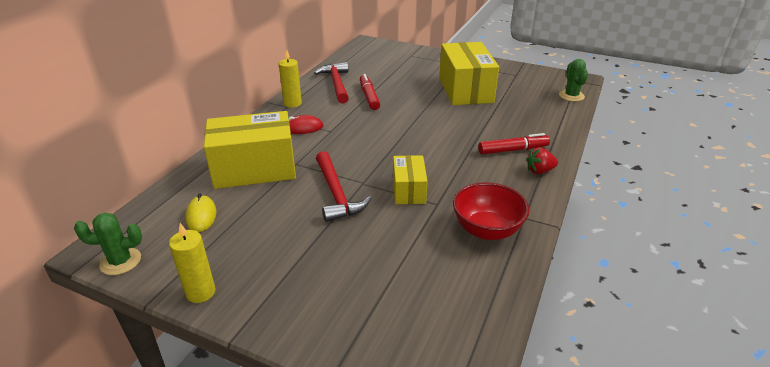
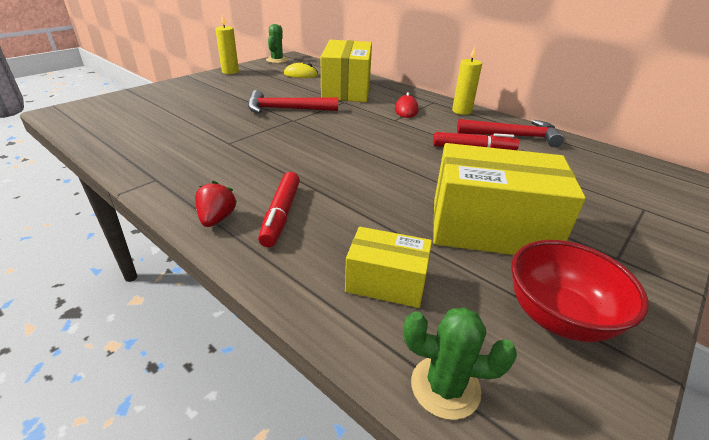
camera: 105 degrees right, 0 degrees up
yellow box [393,155,428,204] -> yellow box moved to [345,227,432,308]
red bowl [453,182,529,240] -> red bowl moved to [511,240,649,342]

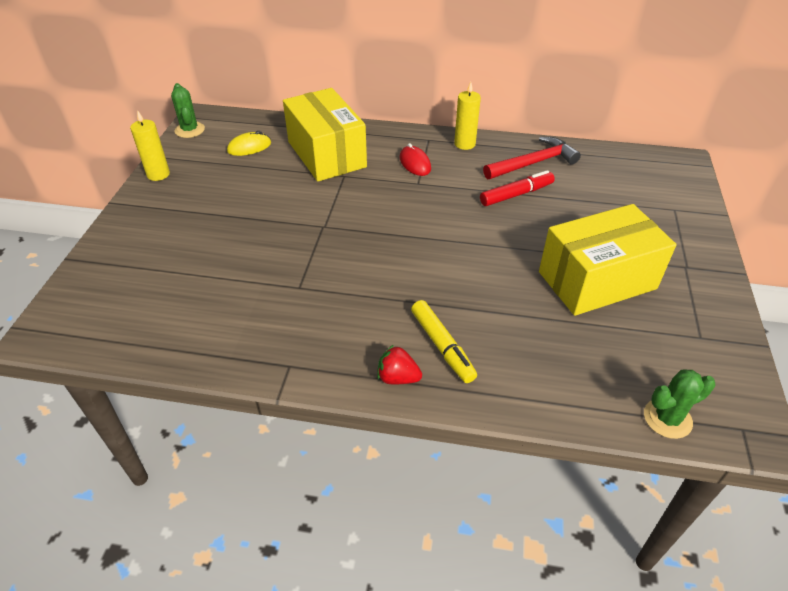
camera: 30 degrees left, 10 degrees up
red strawberry [195,181,237,227] -> red strawberry turned 45 degrees counterclockwise [377,344,422,384]
red hammer [248,90,338,113] -> none
red marker [258,172,300,247] -> yellow marker [411,300,477,383]
yellow box [345,227,432,308] -> none
red bowl [511,240,649,342] -> none

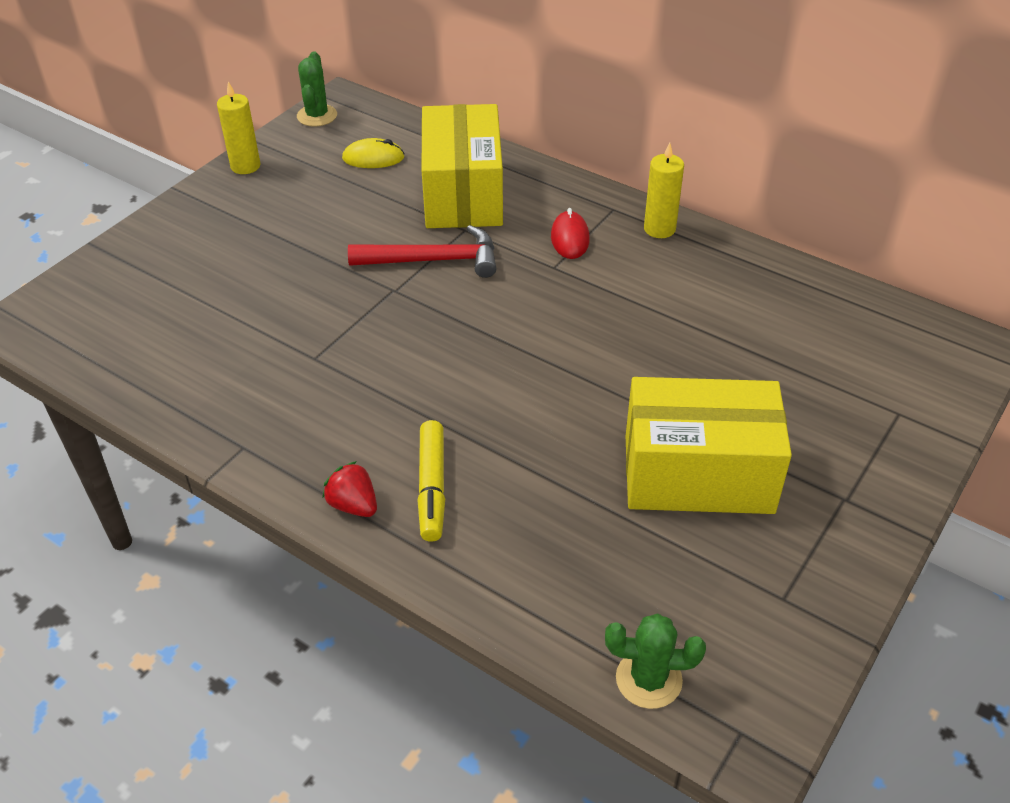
camera: 25 degrees right, 0 degrees up
red marker [480,170,555,206] -> none
red hammer [483,137,581,179] -> red hammer moved to [348,225,497,278]

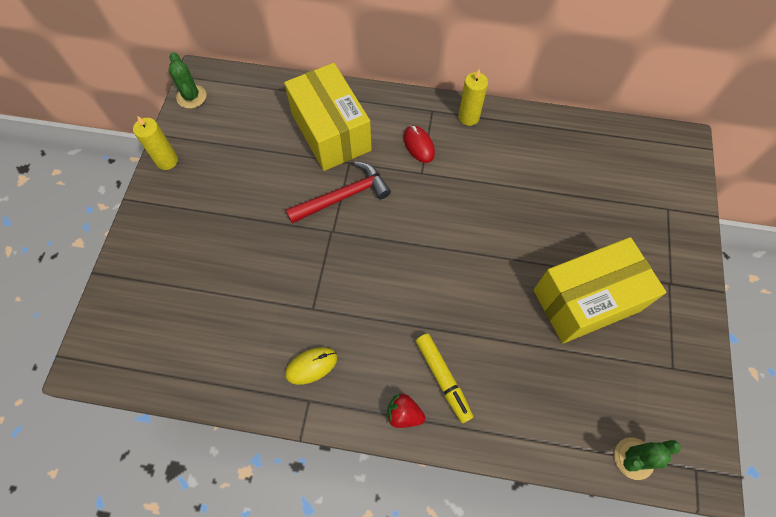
camera: 25 degrees left, 20 degrees up
yellow mouse [342,138,405,168] -> yellow mouse moved to [285,347,337,385]

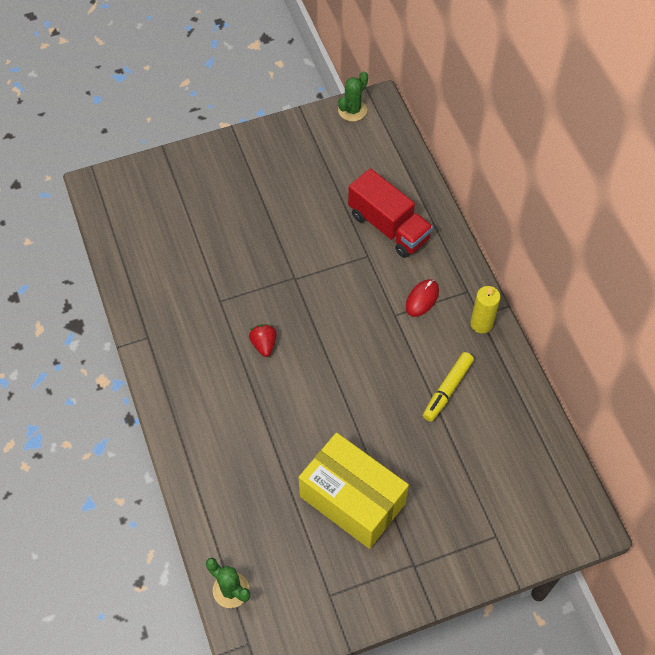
camera: 60 degrees right, 5 degrees down
yellow candle [133,116,178,170] -> none
yellow box [284,63,372,171] -> red truck [348,168,433,258]
yellow mouse [285,347,337,385] -> none
red hammer [286,162,391,223] -> none
red strawberry [386,393,426,428] -> red strawberry moved to [249,324,277,357]
yellow marker [416,334,473,423] -> yellow marker moved to [423,352,474,422]

